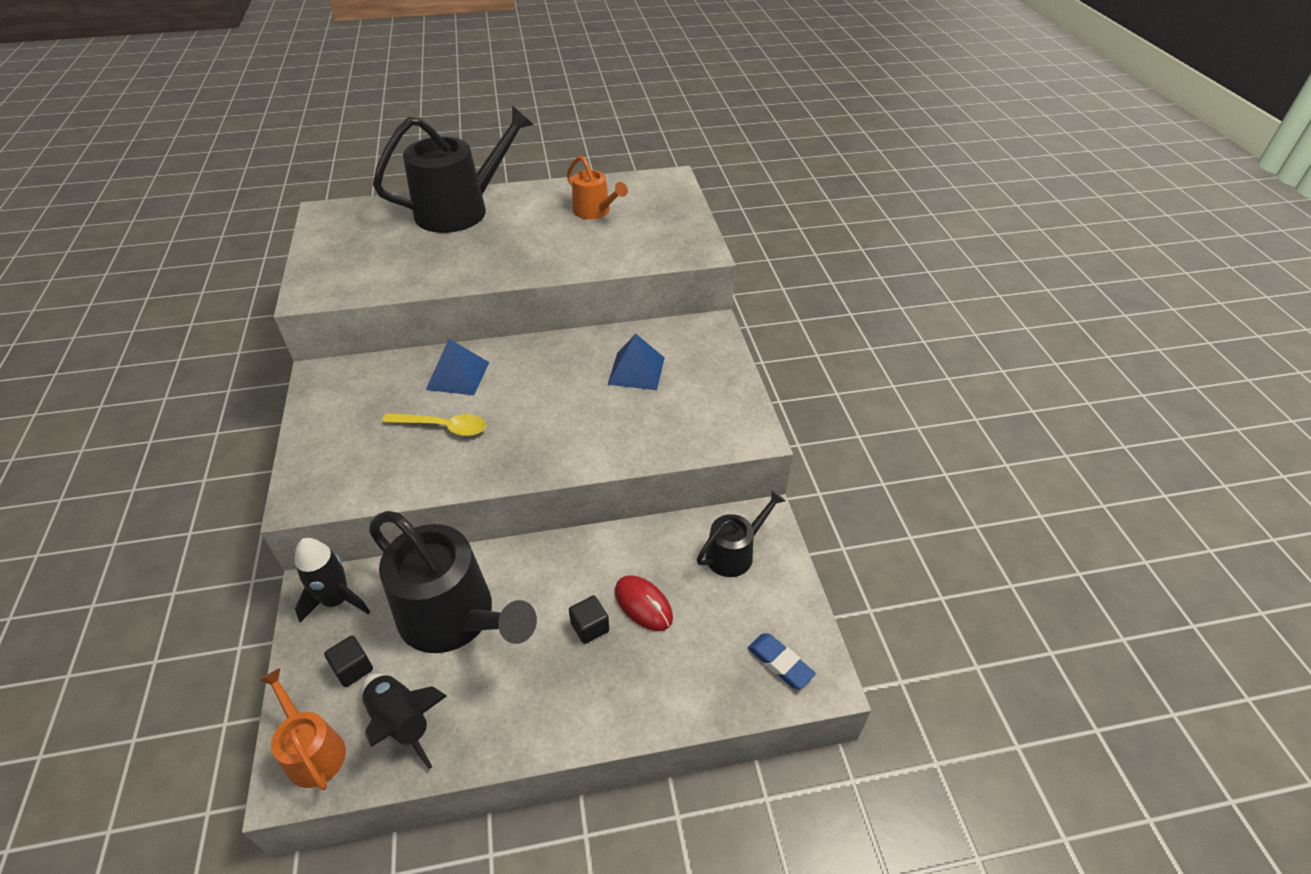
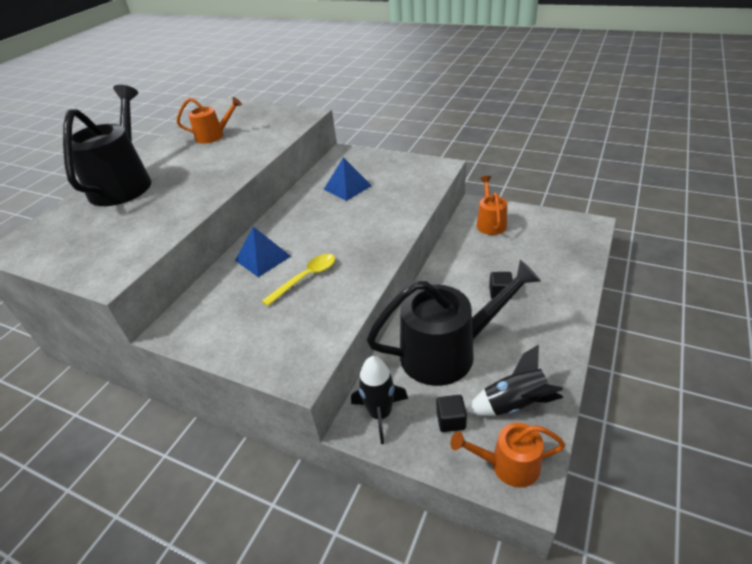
camera: 50 degrees left, 5 degrees down
red mouse [615,575,673,631] -> none
black watering can [697,490,786,577] -> orange watering can [477,176,507,235]
blue eraser [748,633,816,689] -> none

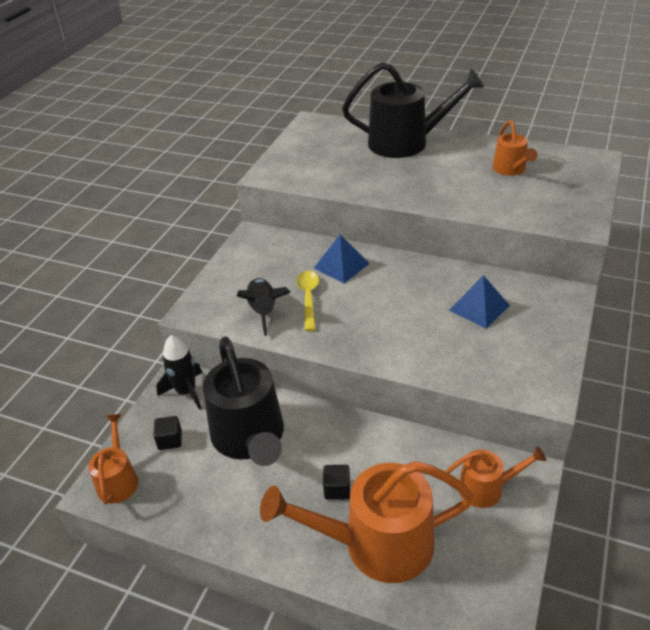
camera: 85 degrees right, 0 degrees up
yellow spoon [262,254,335,306] -> yellow spoon turned 135 degrees counterclockwise [296,271,319,331]
black rocket [467,345,563,416] -> black rocket moved to [237,278,291,336]
none -> orange watering can [260,461,474,583]

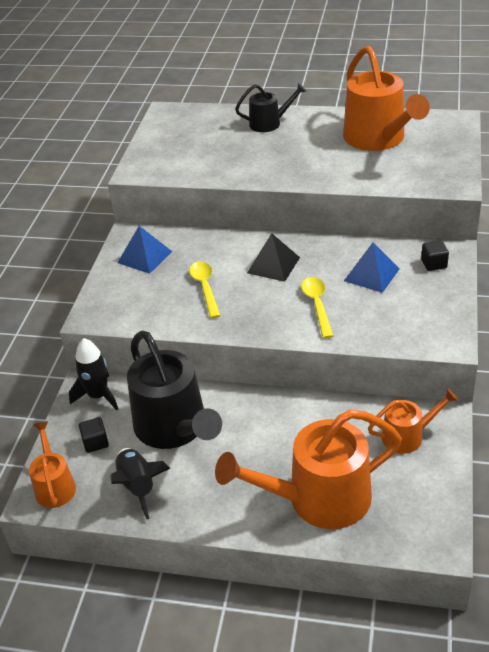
camera: 10 degrees left, 0 degrees up
black rocket [237,278,291,336] -> black rocket moved to [110,448,170,519]
blue pyramid [314,234,370,283] -> blue pyramid moved to [117,226,172,274]
black cube [323,465,350,500] -> black cube moved to [421,241,449,271]
black watering can [342,62,484,158] -> black watering can [235,83,307,132], size x0.53
orange watering can [493,120,538,176] -> orange watering can [343,46,430,151], size x1.90
none -> black pyramid [247,233,300,282]
none -> yellow spoon [301,277,333,338]

